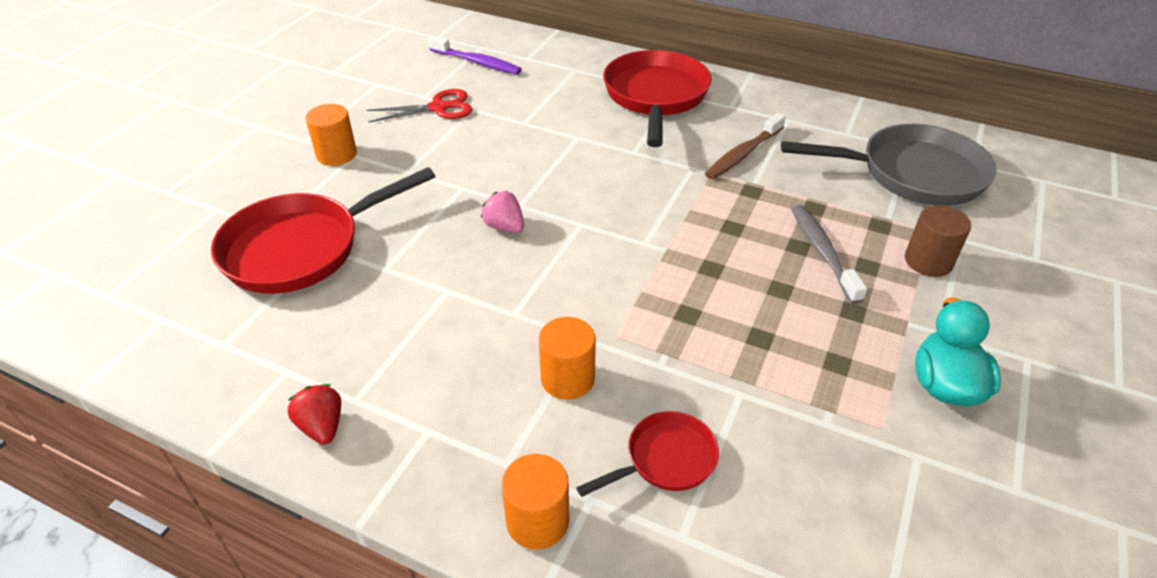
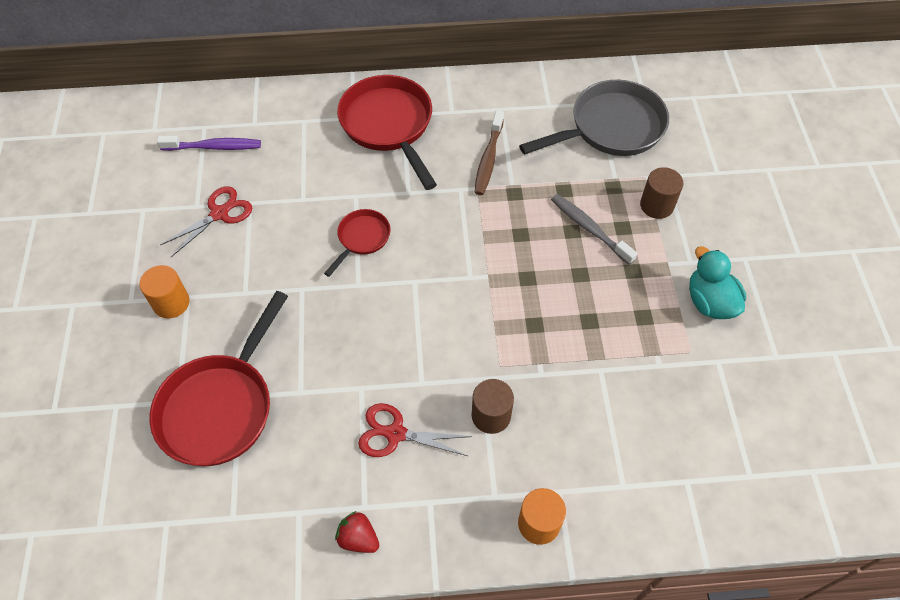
camera: 30 degrees left, 15 degrees up
pink strawberry [481,191,524,233] -> none
orange cylinder [539,317,596,400] -> brown cylinder [472,379,514,434]
red pan [576,411,719,497] -> red pan moved to [324,209,391,277]
none -> red scissors [358,403,472,457]

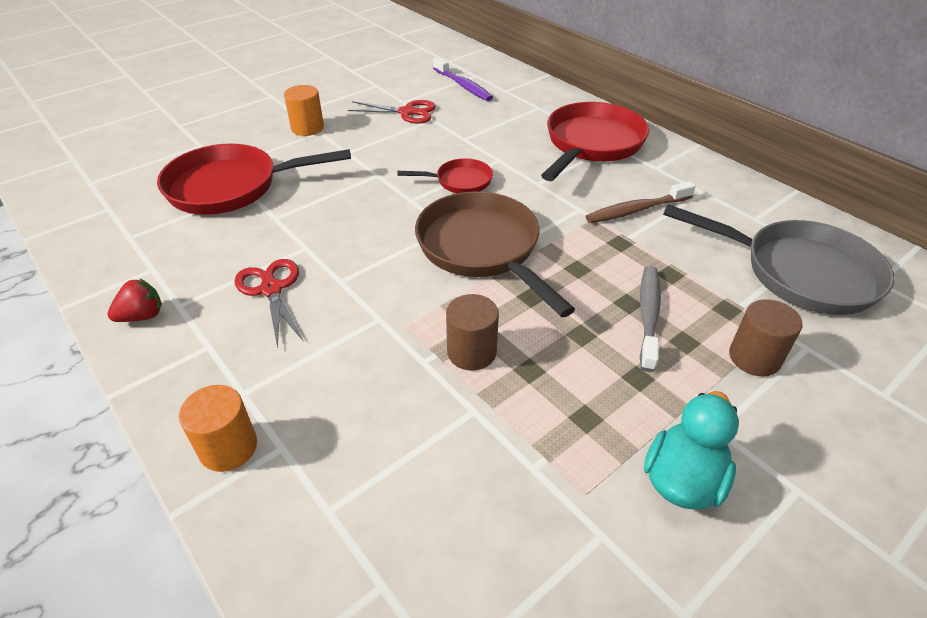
camera: 55 degrees right, 15 degrees down
red strawberry [335,511,379,553] -> red strawberry turned 60 degrees clockwise [107,278,162,322]
brown cylinder [472,379,514,434] -> brown cylinder moved to [446,294,499,371]
none -> brown pan [415,191,575,317]

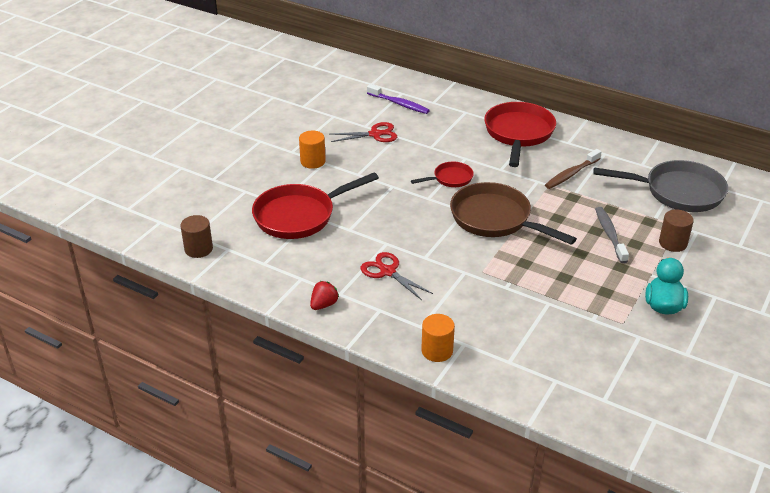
camera: 20 degrees left, 5 degrees down
brown cylinder [446,294,499,371] -> brown cylinder moved to [181,215,213,258]

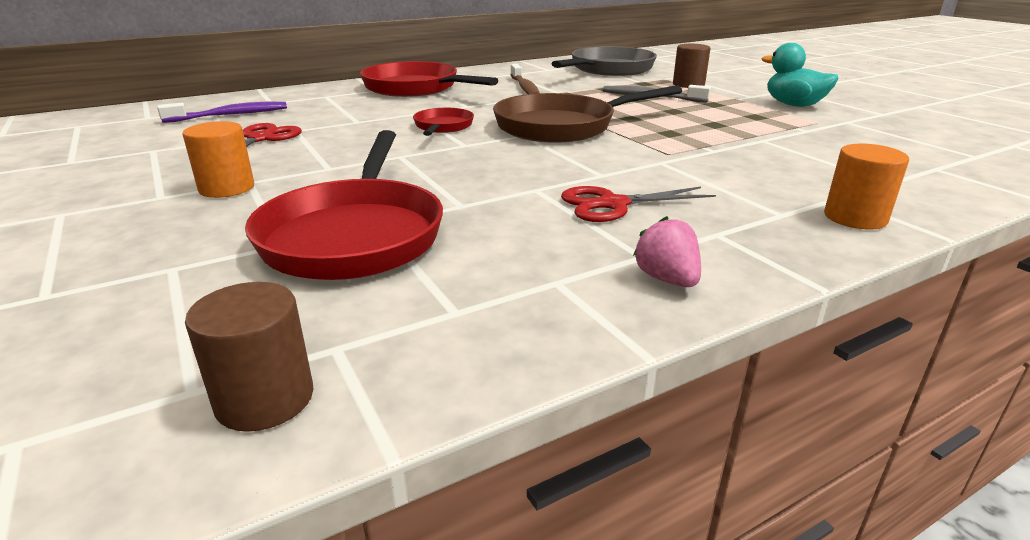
camera: 60 degrees left, 10 degrees down
red strawberry [310,281,339,310] -> pink strawberry [633,216,701,287]

